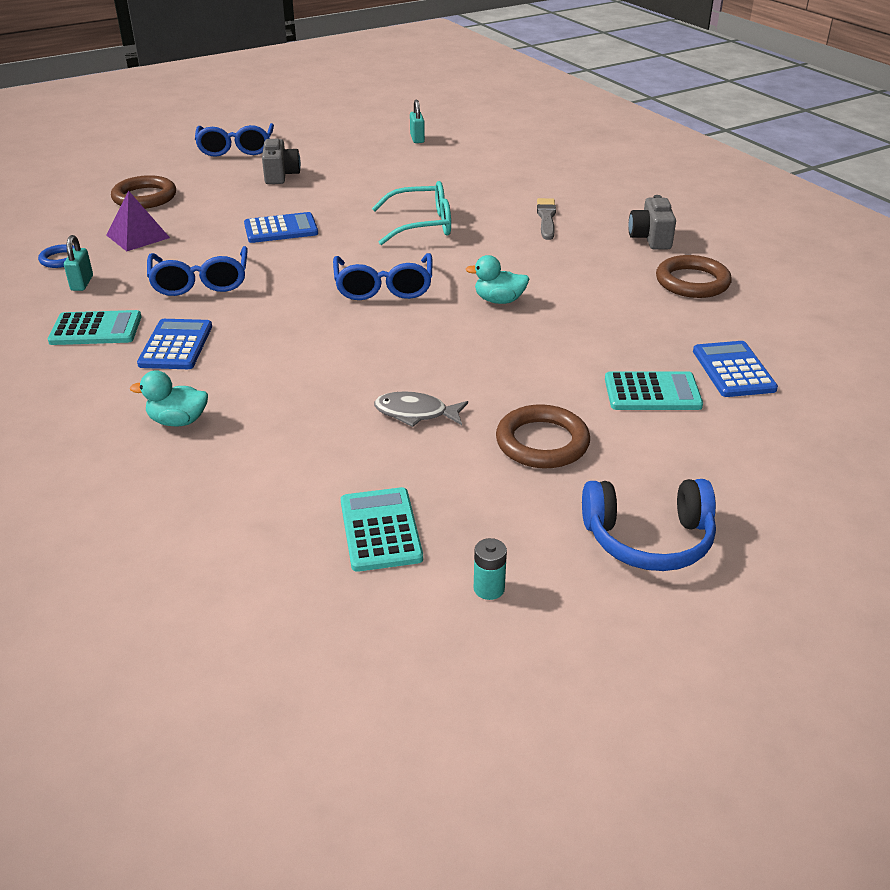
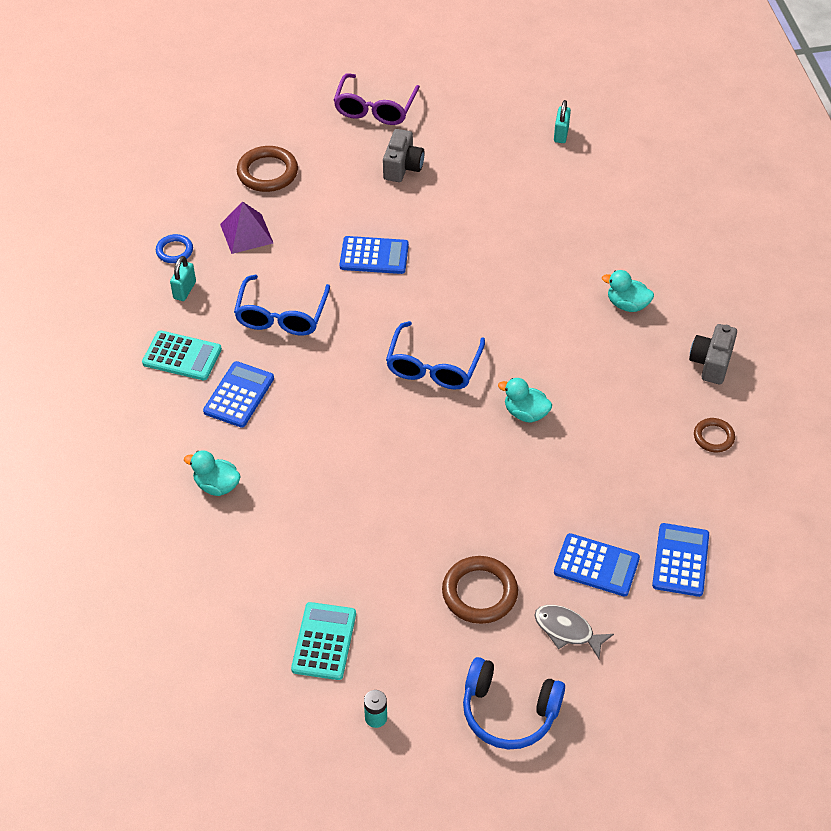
camera: 20 degrees right, 15 degrees up
blue glasses [195,123,274,157] -> purple glasses [334,73,420,125]
turquoise glasses [372,181,451,245] -> none
grey fish [374,391,468,427] -> grey fish moved to [534,605,614,659]
grey brush [537,198,556,240] -> turquoise duck [602,270,654,312]
turquoise calculator [605,371,703,410] -> blue calculator [554,533,640,597]
brown ring [656,255,732,298] -> brown ring [694,418,735,452], size x0.58

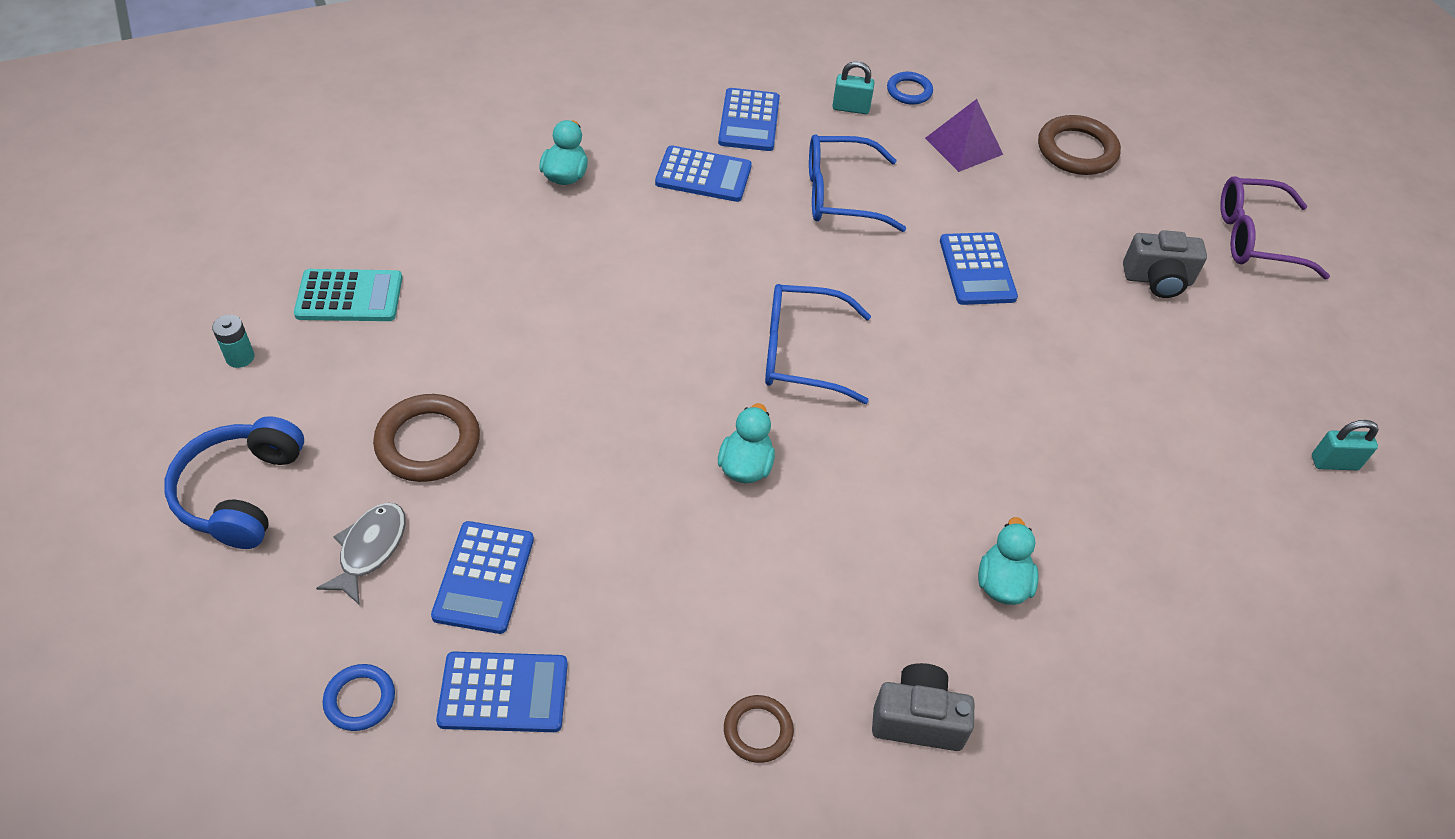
camera: 75 degrees right, 0 degrees up
turquoise calculator [142,330,222,380] -> blue calculator [718,88,780,151]
none -> blue ring [323,664,395,731]

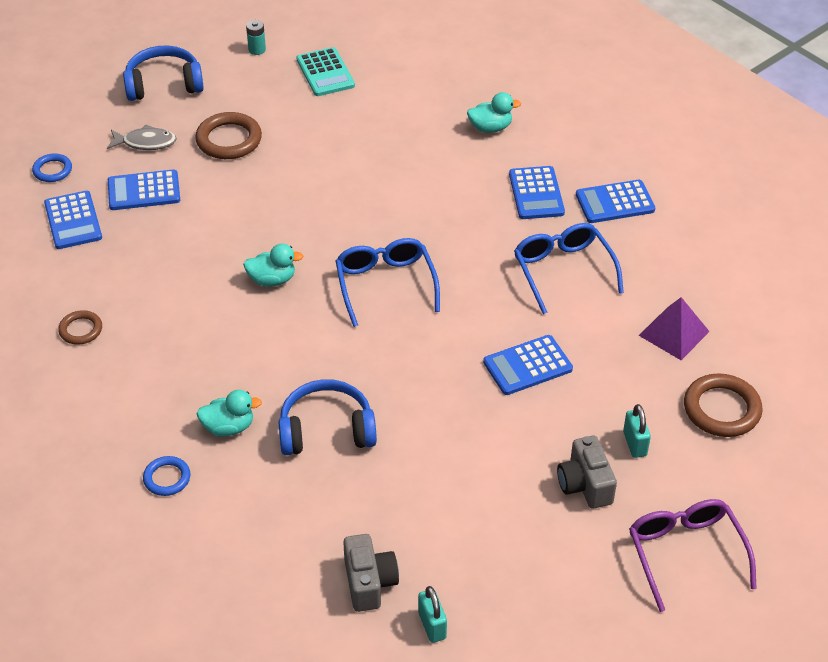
camera: 75 degrees right, 5 degrees down
turquoise padlock [832,61,875,114] -> turquoise padlock moved to [623,404,651,458]
grey camera [872,663,975,751] -> grey camera moved to [343,534,399,612]
blue ring [887,72,933,105] -> blue ring moved to [143,456,190,496]
none -> blue headphones [278,379,377,455]

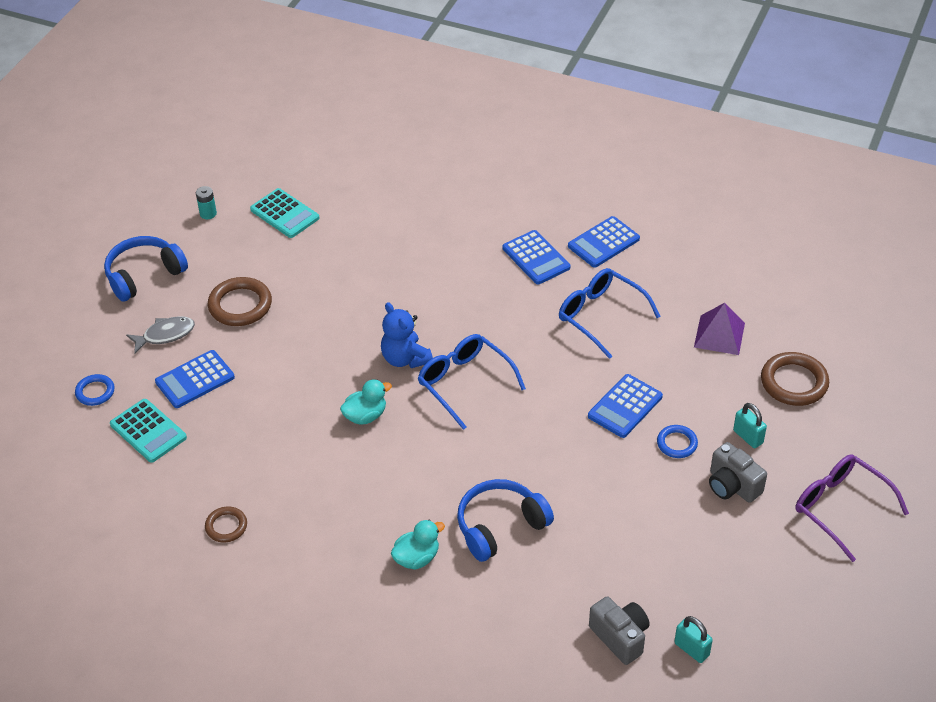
camera: 25 degrees left, 0 degrees up
blue calculator [44,191,102,249] -> turquoise calculator [110,399,187,463]
blue ring [143,456,190,496] -> blue ring moved to [657,425,698,458]
turquoise duck [467,92,521,133] -> none
none -> blue teddy bear [381,302,433,368]

